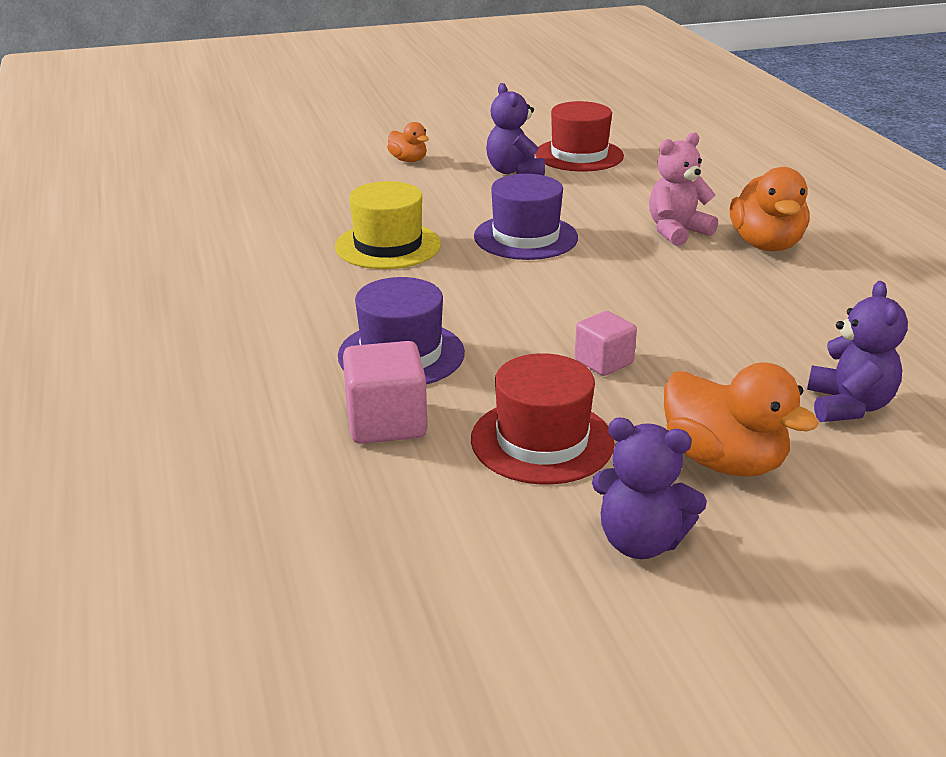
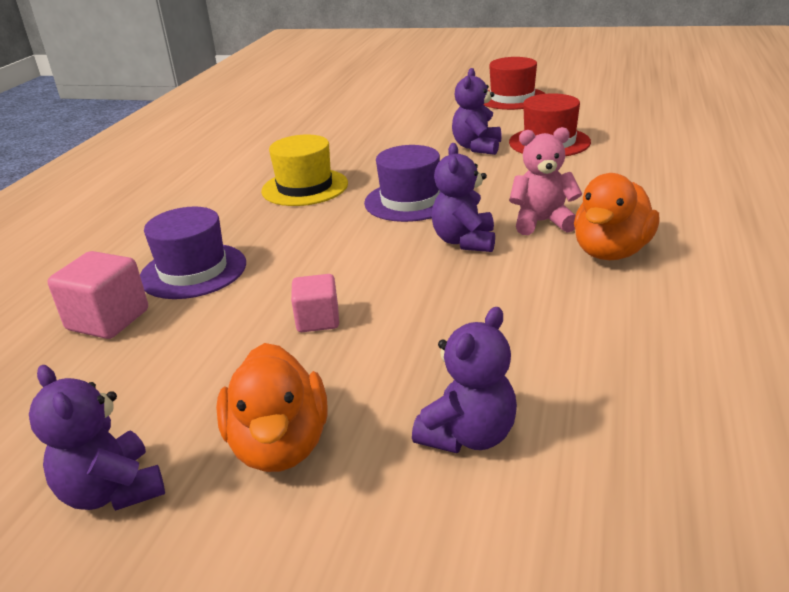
camera: 35 degrees right, 0 degrees up
orange duck [387,122,429,162] -> none
red hat [471,353,615,485] -> red hat moved to [483,57,546,110]
none -> purple teddy bear [431,143,495,252]

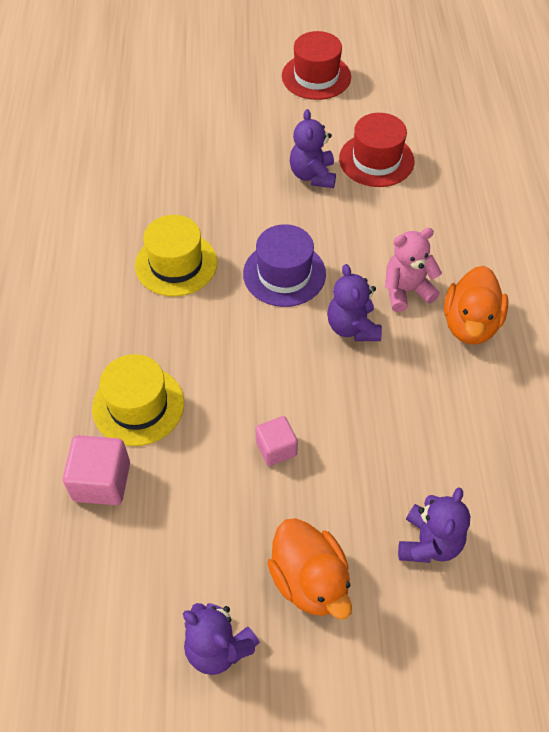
camera: 20 degrees left, 25 degrees up
purple hat [140,207,246,299] -> yellow hat [92,354,184,446]

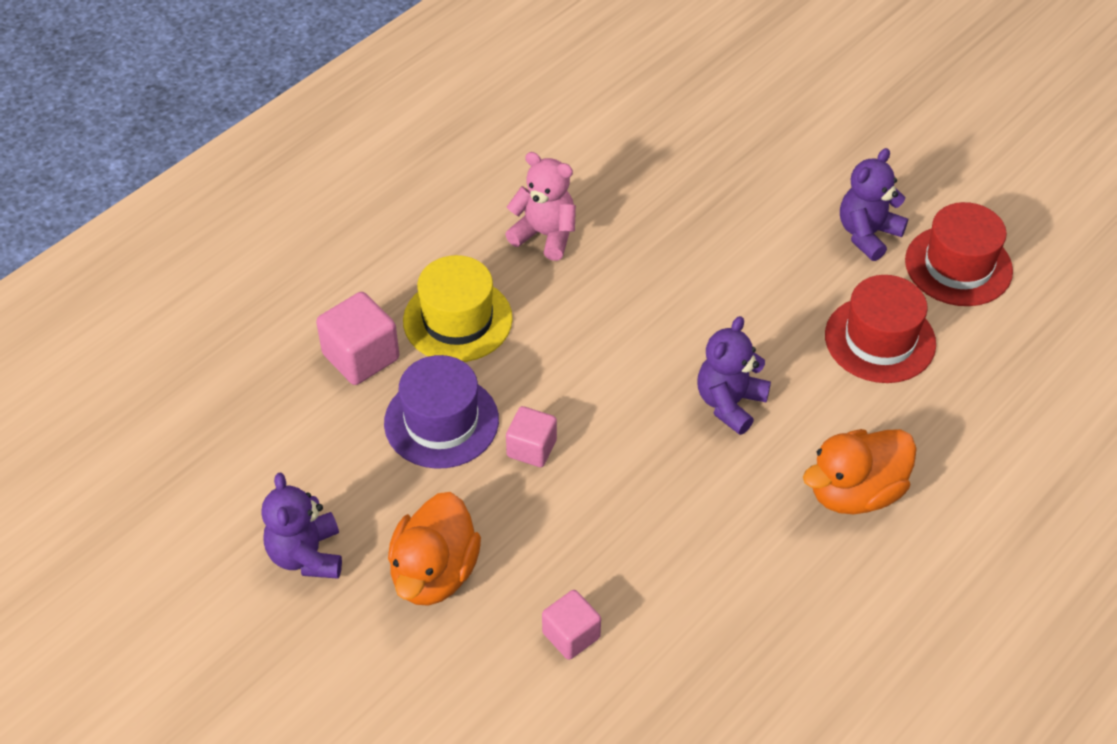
camera: 45 degrees right, 5 degrees down
yellow hat [135,215,217,296] -> none
purple hat [243,224,326,307] -> purple hat moved to [384,355,499,469]
red hat [282,31,351,100] -> red hat moved to [825,275,936,383]
pink teddy bear [385,228,442,312] -> pink teddy bear moved to [505,152,576,261]
purple teddy bear [398,487,470,563] -> pink cube [542,590,601,660]

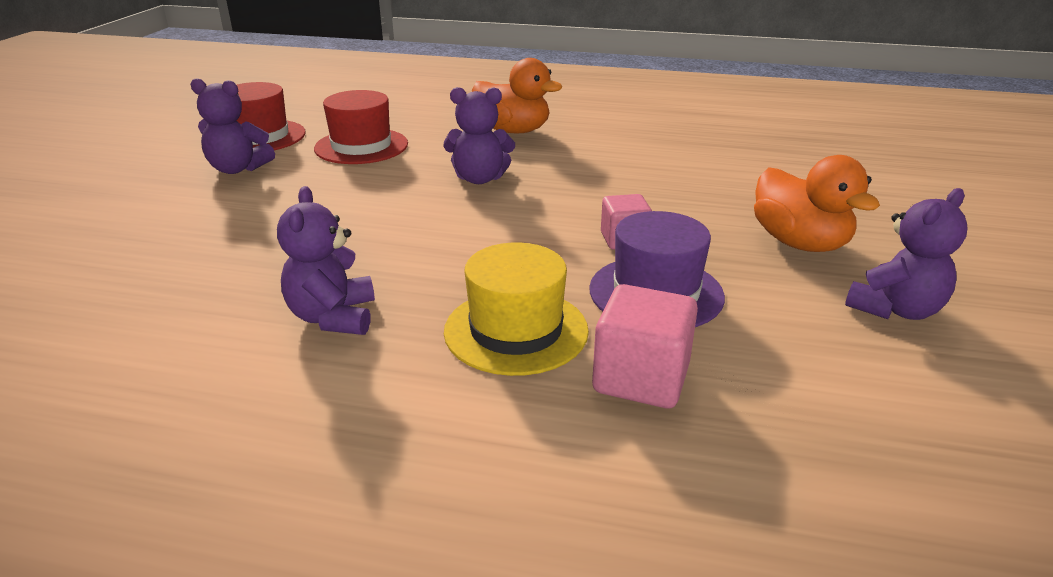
camera: 120 degrees left, 20 degrees down
orange duck [388,492,481,606] -> orange duck turned 75 degrees clockwise [754,155,880,252]
pink teddy bear [505,152,576,261] -> purple teddy bear [277,186,375,335]
pink cube [542,590,601,660] -> none

